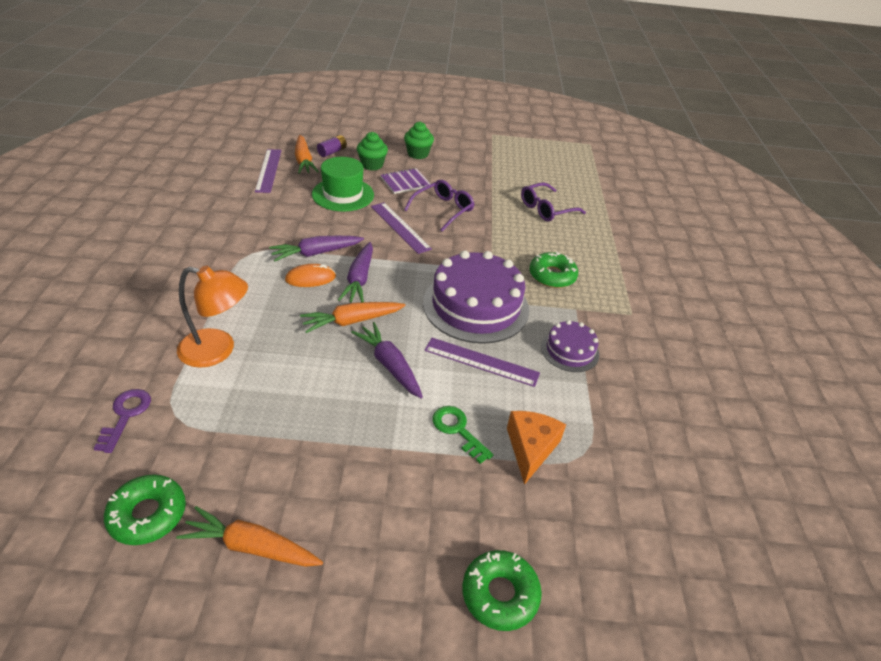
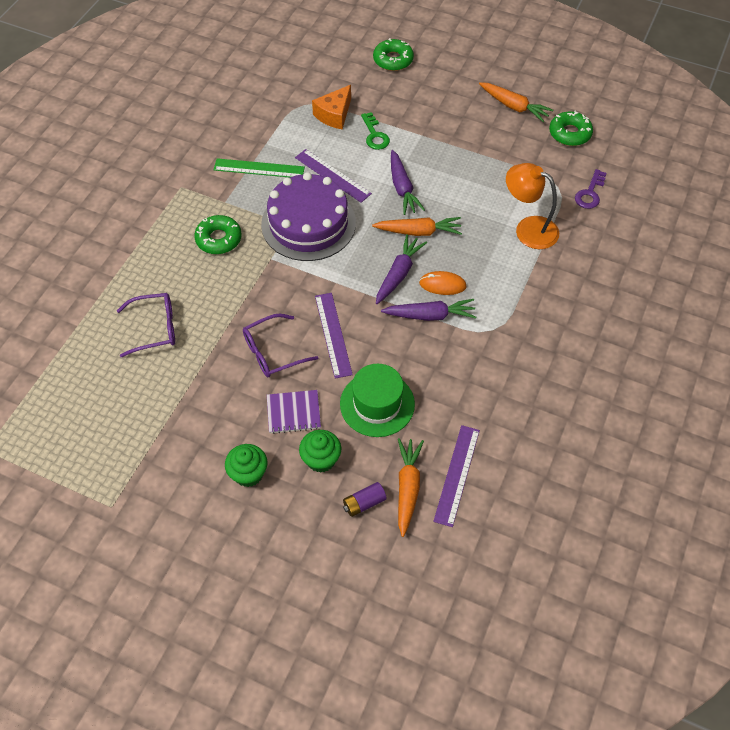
camera: 155 degrees left, 15 degrees up
purple cake [541,320,599,372] -> green ruler [214,158,305,178]

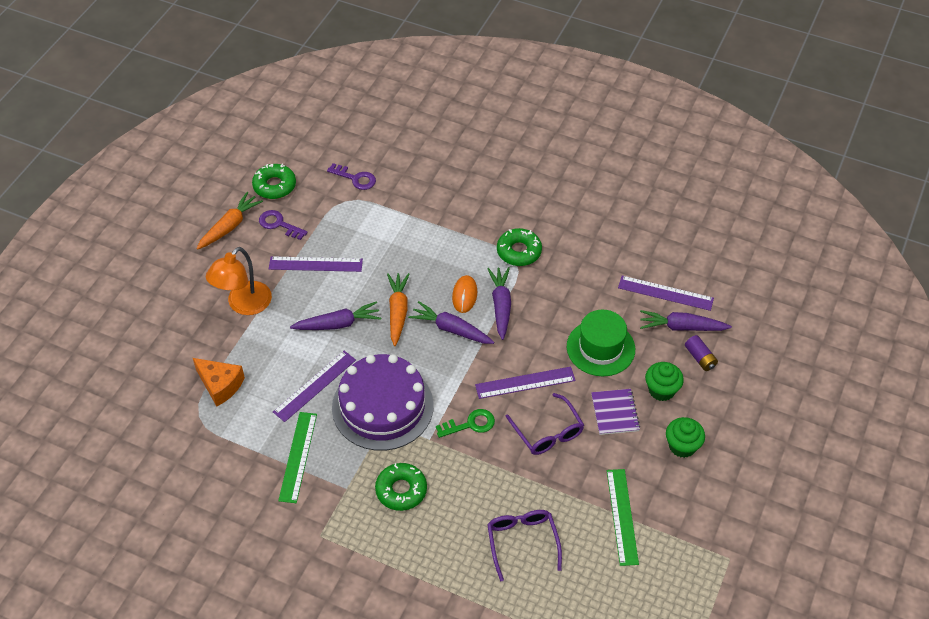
camera: 90 degrees left, 5 degrees down
green key [361,112,390,150] -> green key moved to [436,409,495,438]
green donut [373,38,414,71] -> green donut moved to [497,228,542,266]
orange carrot [398,438,424,537] -> purple carrot [640,310,732,331]
orange lamp [506,163,559,249] -> orange lamp moved to [206,247,272,315]
none -> purple key [259,210,308,240]
none -> purple ruler [269,256,363,272]
none -> green ruler [607,469,639,566]

